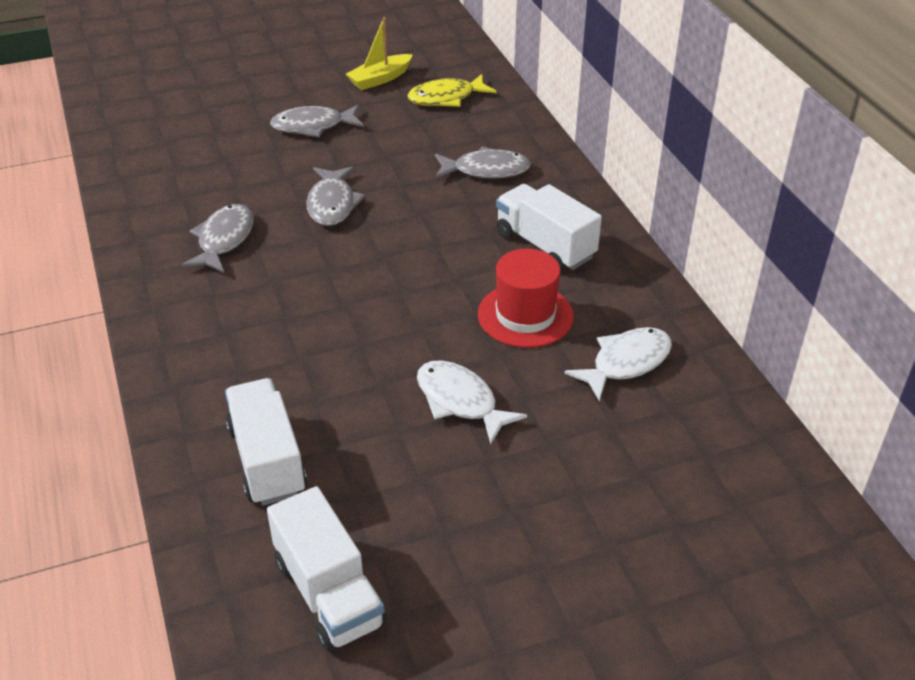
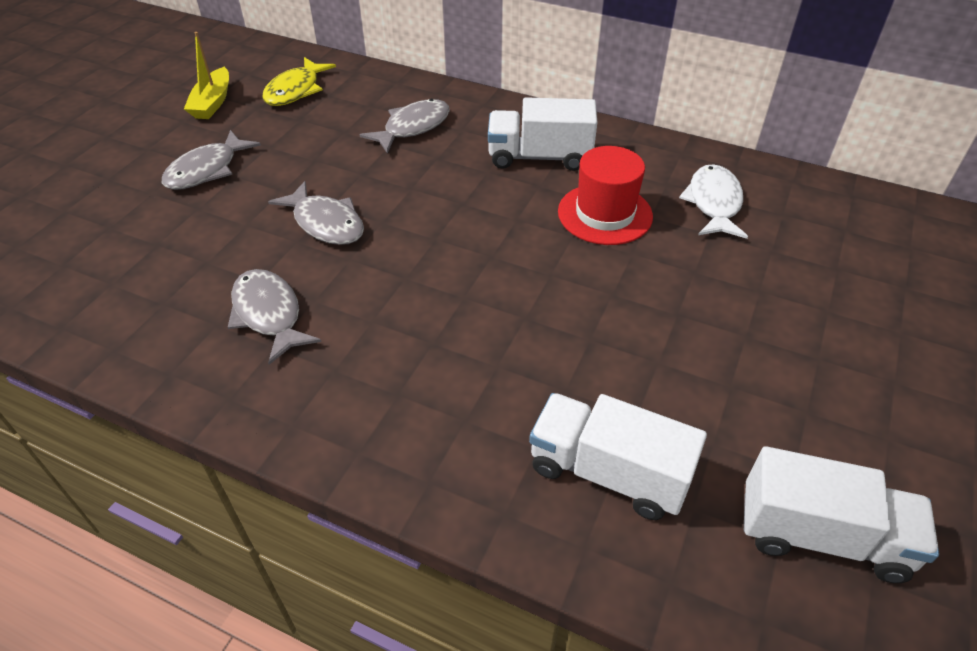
camera: 45 degrees left, 5 degrees up
white fish [417,360,527,444] -> none

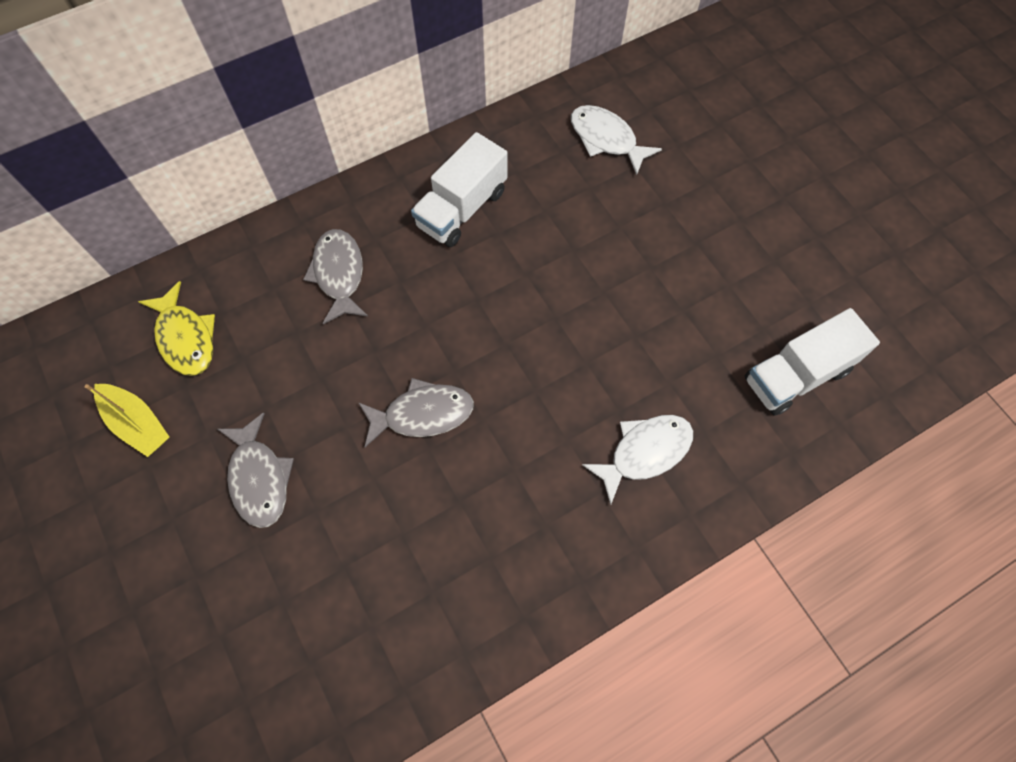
camera: 55 degrees left, 20 degrees up
grey fish [228,269,321,365] -> none
red hat [558,146,653,245] -> none
white truck [744,446,939,583] -> none
none -> white fish [582,415,693,505]

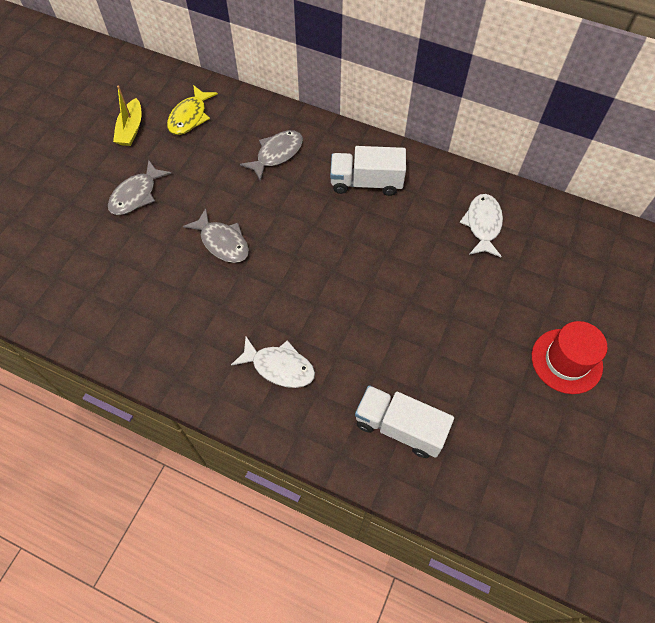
camera: 55 degrees right, 5 degrees down
none -> red hat [532,321,607,394]

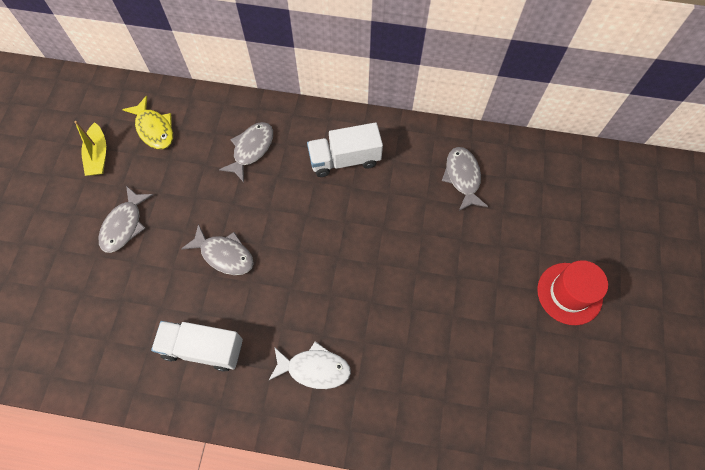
camera: 15 degrees left, 5 degrees up
yellow fish [167,85,218,135] -> yellow fish turned 45 degrees counterclockwise [122,96,173,149]
white truck [355,385,454,458] -> white truck moved to [151,321,243,372]
white fish [460,194,503,257] -> grey fish [442,147,488,211]

